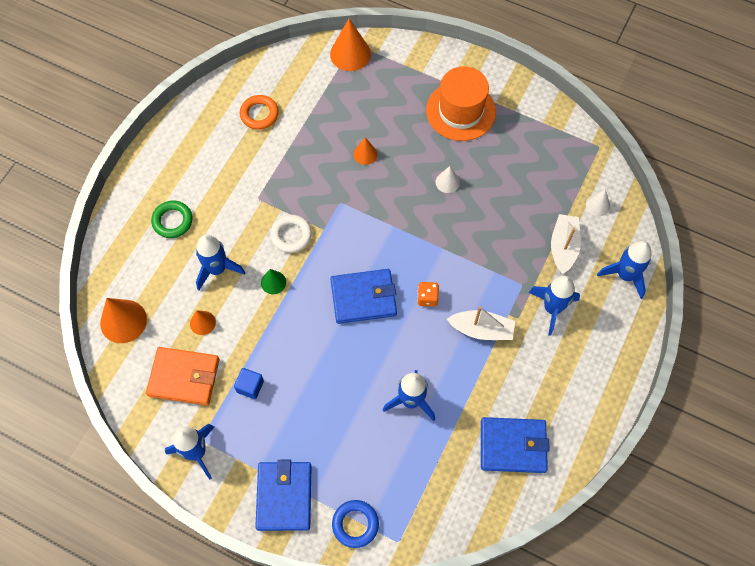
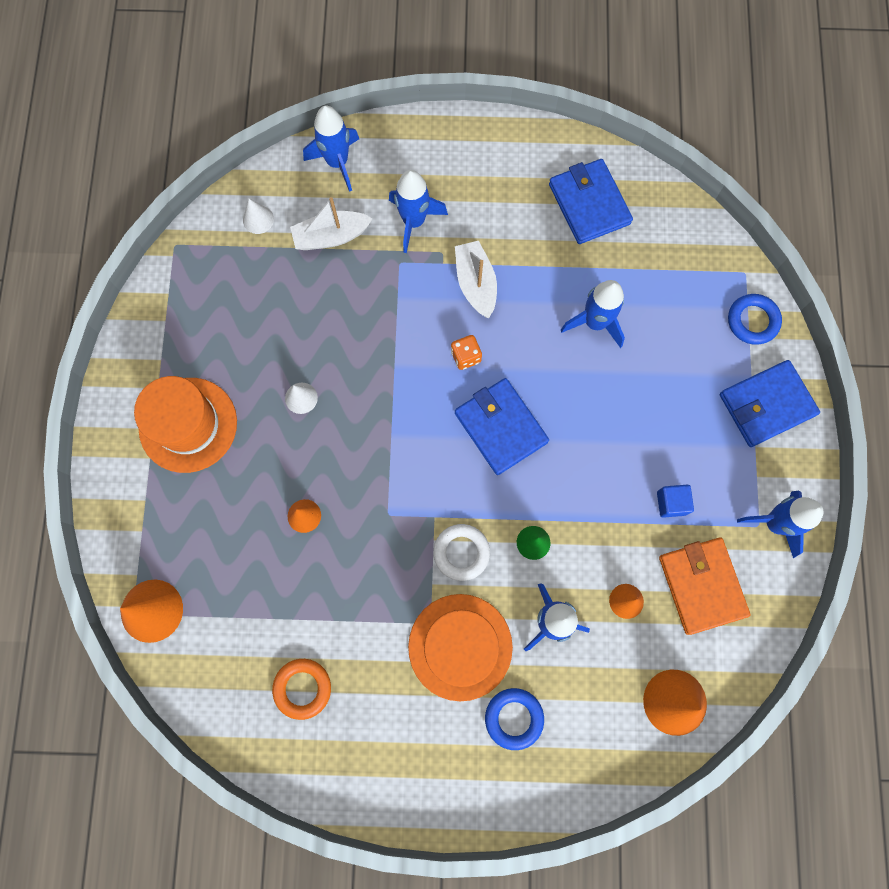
camera: 115 degrees left, 10 degrees up
green ring [151,200,193,238] -> blue ring [485,688,544,750]
none -> orange hat [408,594,513,701]

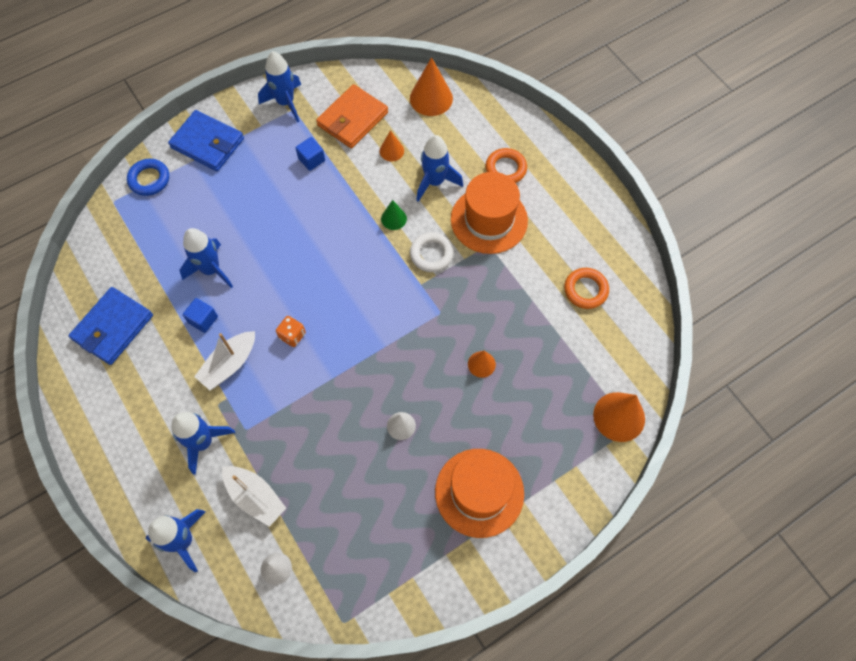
camera: 125 degrees left, 10 degrees down
blue wallet [455,378,549,475] -> none
blue ring [485,688,544,750] -> orange ring [486,148,527,183]
none -> blue cube [183,298,218,333]

